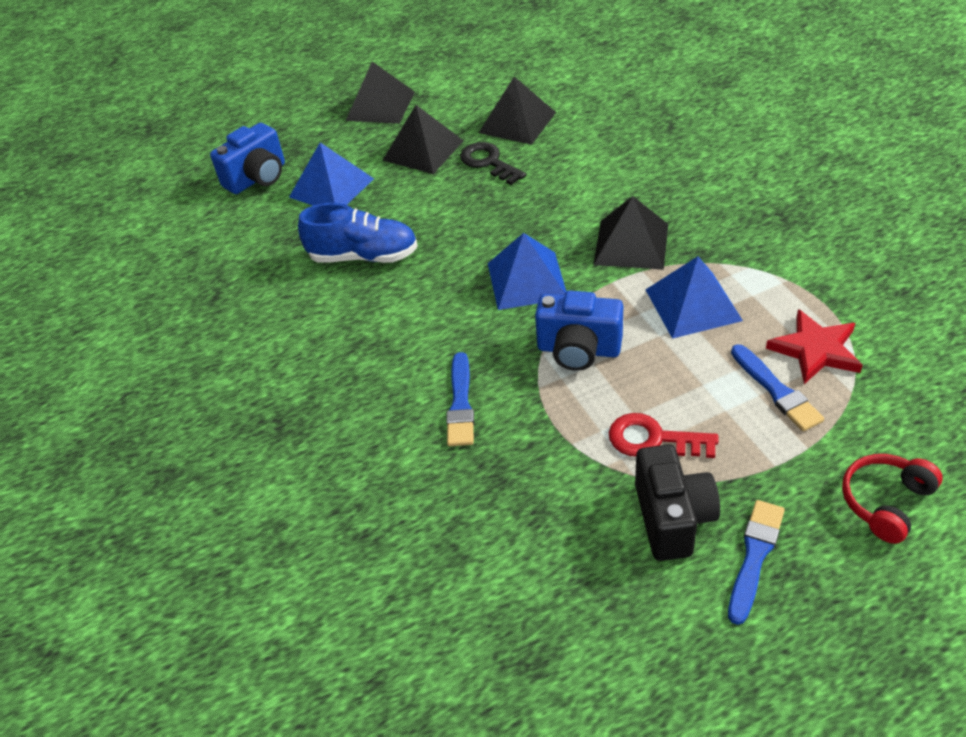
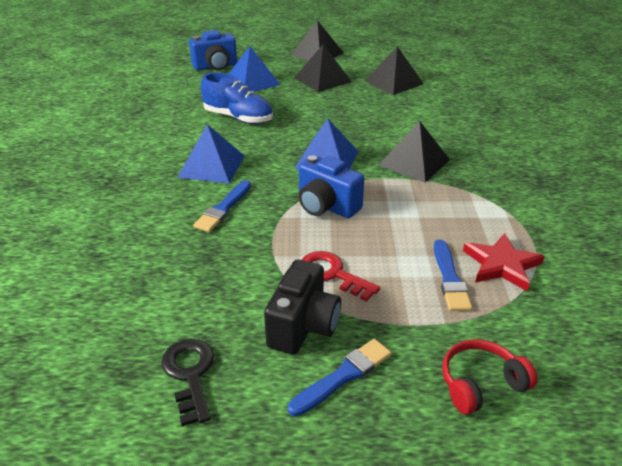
camera: 20 degrees right, 10 degrees down
black key [460,142,526,185] -> black key moved to [161,339,214,426]
blue pyramid [646,256,743,339] -> blue pyramid moved to [177,124,245,183]

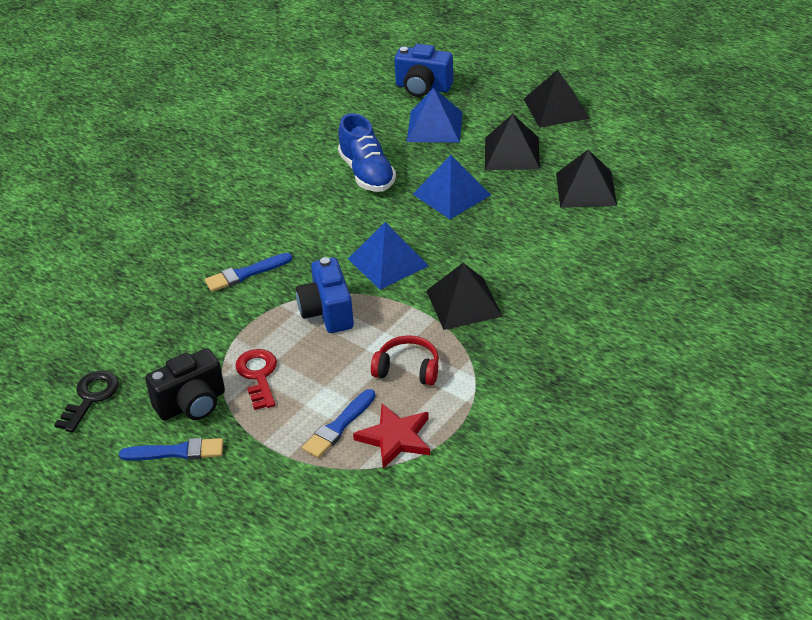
camera: 40 degrees right, 5 degrees up
blue pyramid [177,124,245,183] -> blue pyramid moved to [413,155,491,219]
red headphones [442,339,538,415] -> red headphones moved to [371,335,439,386]

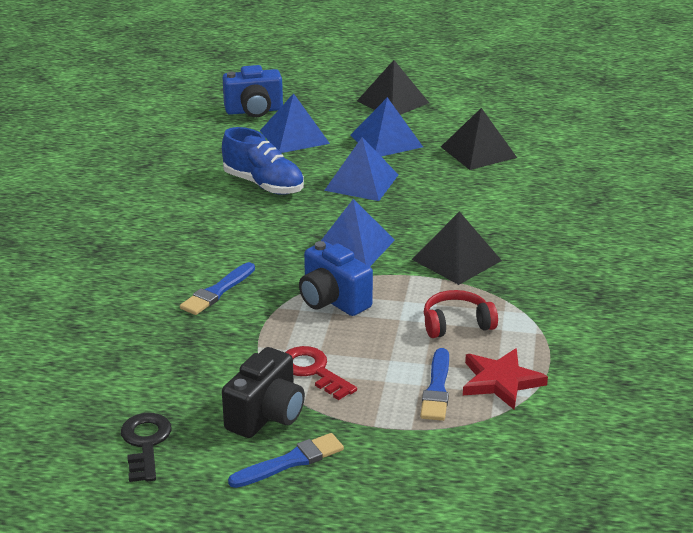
camera: 30 degrees left, 10 degrees down
black pyramid [485,114,540,170] -> blue pyramid [350,97,423,157]

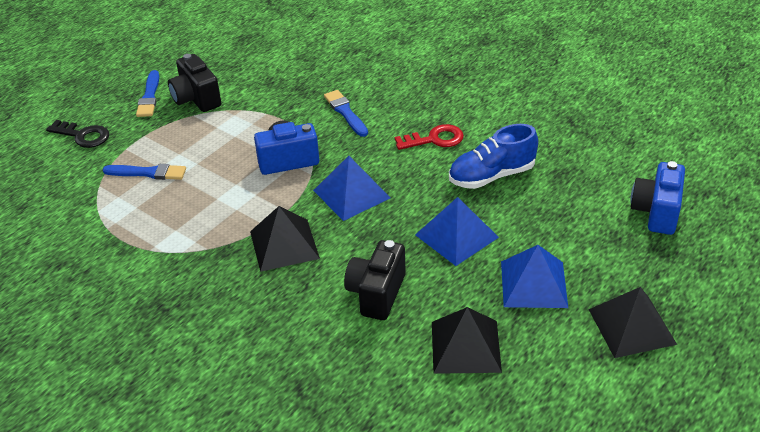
camera: 120 degrees right, 10 degrees up
black key [121,413,172,482] -> black key moved to [46,120,109,148]
blue pyramid [260,93,330,153] -> none
red key [285,346,357,400] -> red key moved to [395,124,464,150]
blue brush [420,348,449,421] -> blue brush turned 150 degrees clockwise [102,164,186,180]
red headphones [424,290,498,338] -> none
red star [463,348,548,410] -> none
none -> black camera [344,240,406,320]

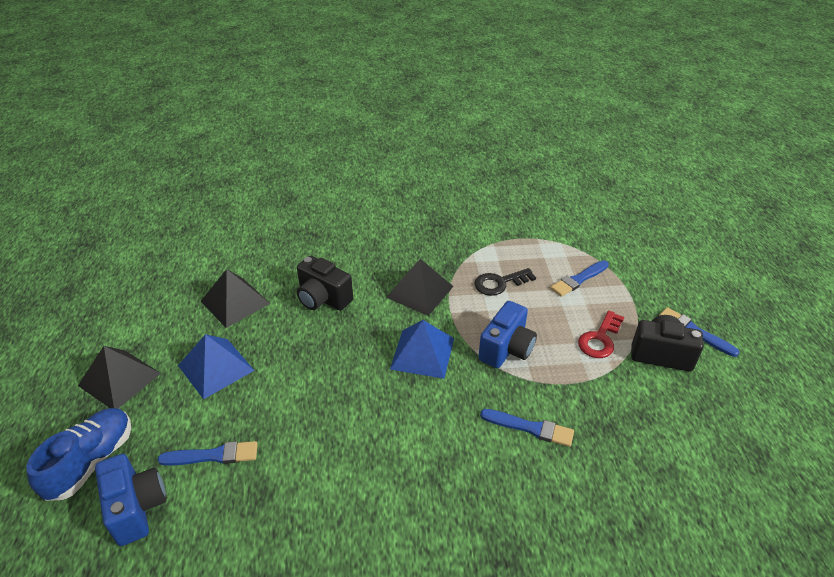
camera: 135 degrees right, 0 degrees up
black key [46,120,109,148] -> black key moved to [474,268,536,296]
black camera [344,240,406,320] -> black camera turned 150 degrees clockwise [297,256,353,311]
red key [395,124,464,150] -> red key moved to [578,311,624,358]
blue pyramid [415,197,499,266] -> none
blue shoe [449,124,538,189] -> blue shoe moved to [26,408,131,501]
none -> blue brush [157,441,258,466]

